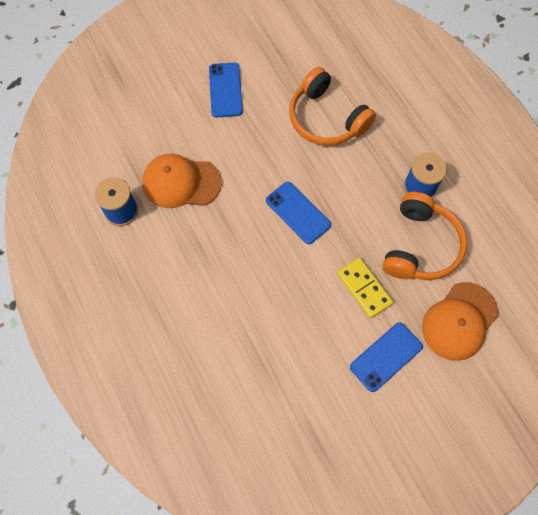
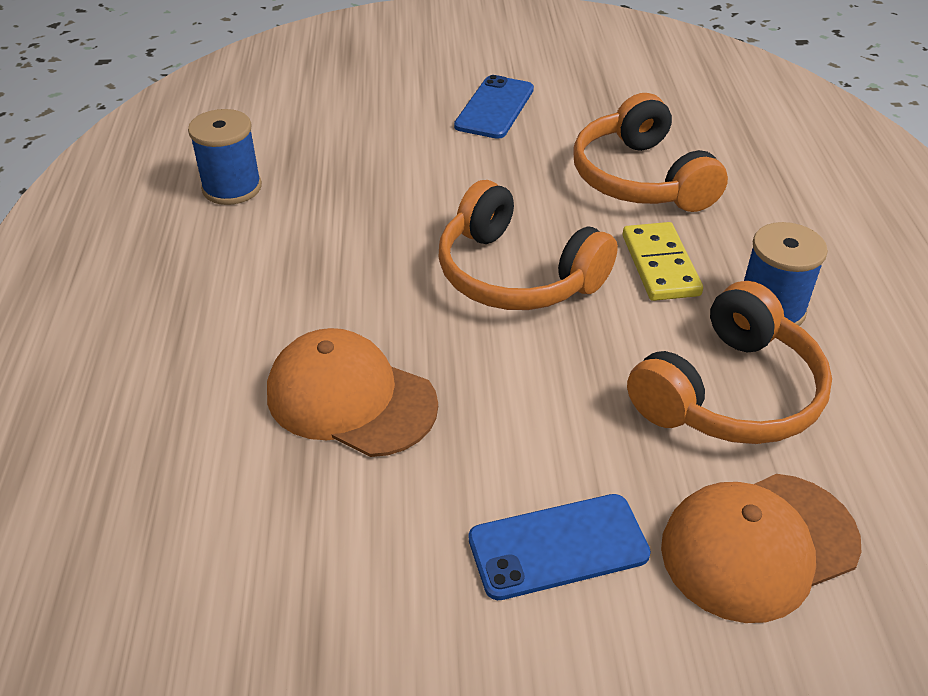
camera: 25 degrees right, 25 degrees down
orange cap [142,154,222,208] -> orange cap moved to [267,328,438,457]
blue phone [266,182,331,244] -> orange headphones [438,180,618,310]
yellow domino [337,258,393,318] -> yellow domino moved to [623,222,703,301]

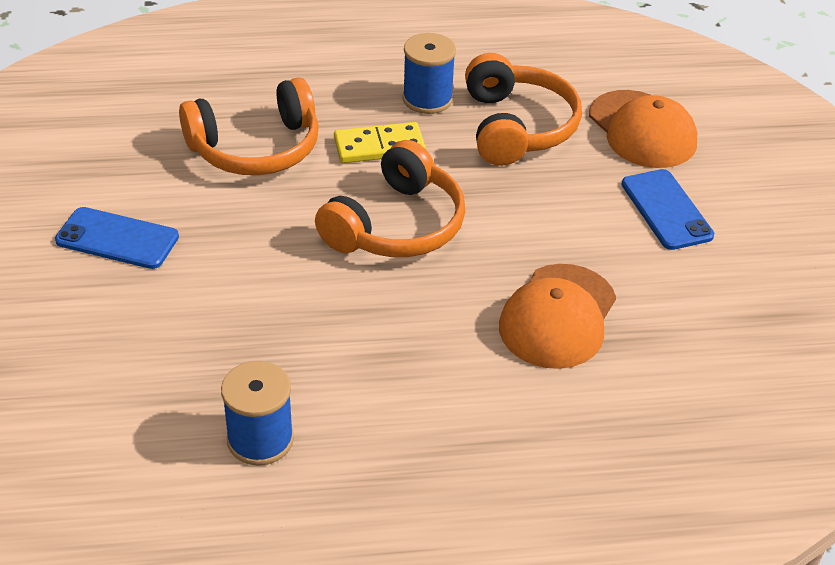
camera: 95 degrees left, 0 degrees up
orange headphones [627,281,832,444] -> orange headphones turned 45 degrees clockwise [465,53,582,166]

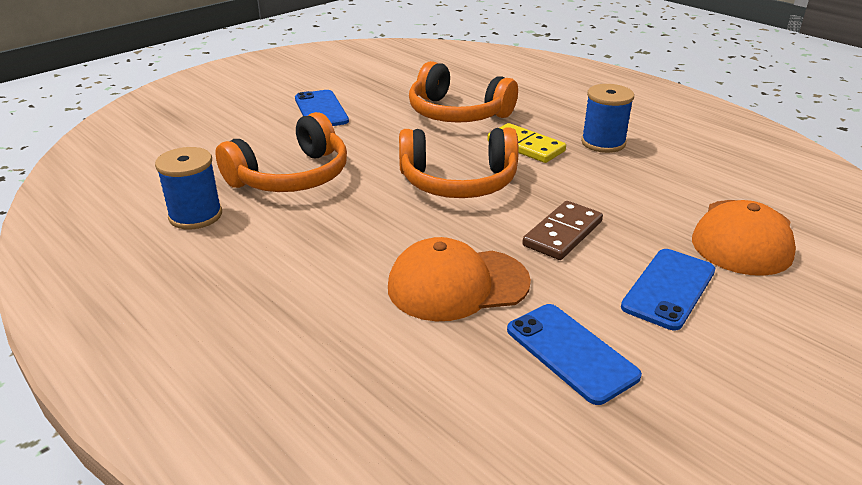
camera: 55 degrees right, 10 degrees down
orange headphones [465,53,582,166] -> orange headphones moved to [215,112,347,192]
none -> blue phone [507,304,642,405]
none -> brown domino [522,201,603,260]

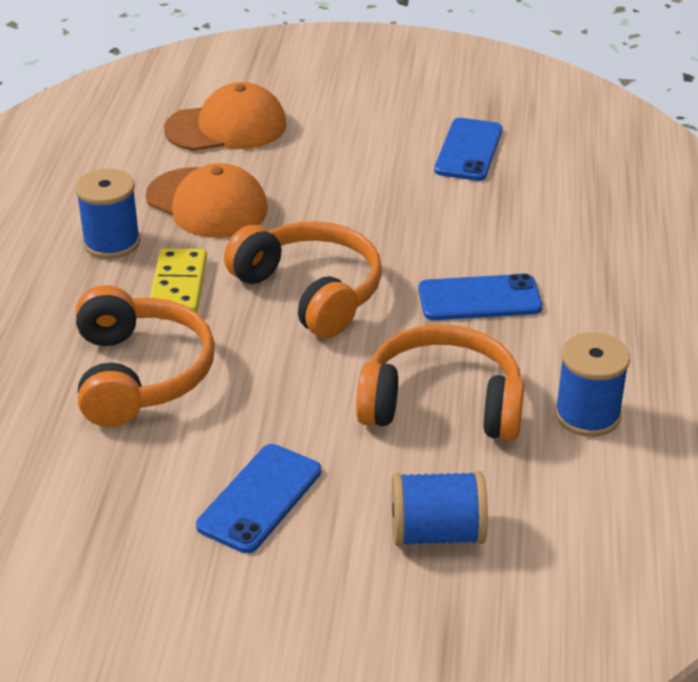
camera: 130 degrees left, 5 degrees up
orange cap [388,237,531,321] -> orange cap moved to [146,163,268,238]
brown domino [522,201,603,260] -> none
blue phone [621,249,715,330] -> blue phone moved to [418,274,543,320]
none -> blue spool [391,471,488,546]

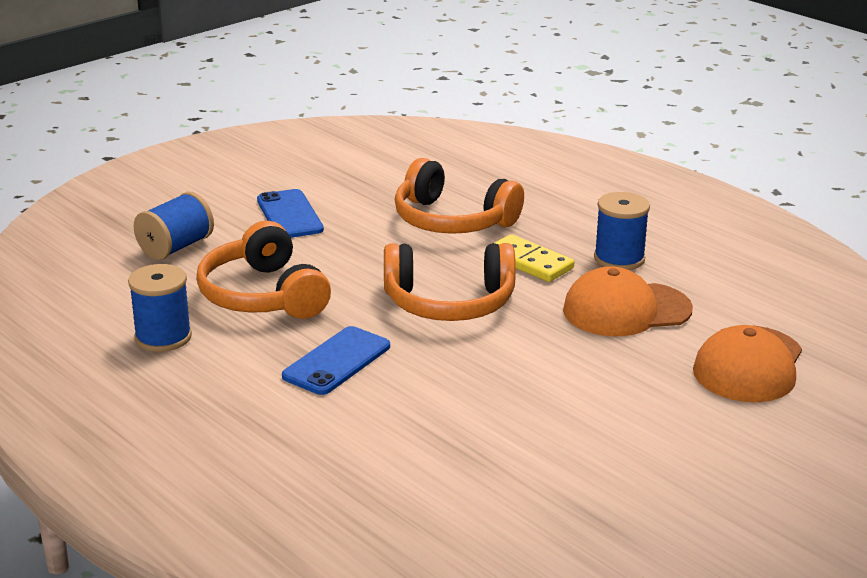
camera: 130 degrees right, 10 degrees down
orange headphones [356,325,525,440] -> orange headphones turned 105 degrees clockwise [196,221,331,319]
blue phone [434,118,502,181] -> none

